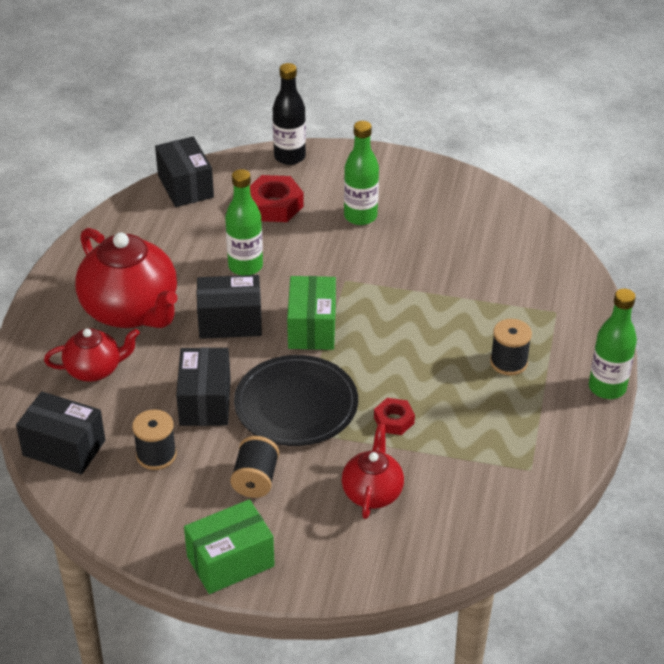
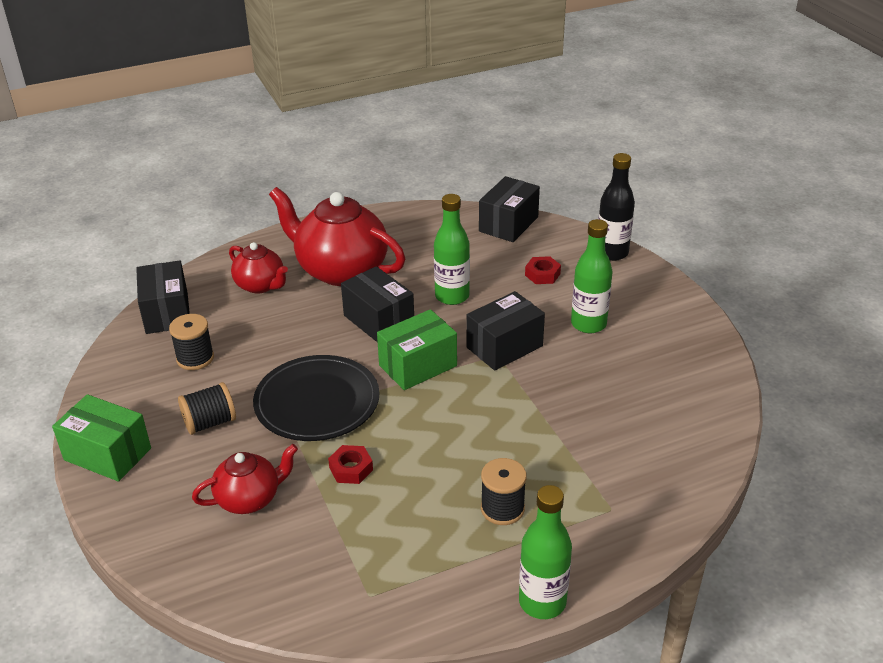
camera: 55 degrees right, 5 degrees down
red teapot [75,228,178,328] -> red teapot turned 105 degrees clockwise [269,187,405,286]
black box [176,347,231,426] -> black box moved to [466,291,545,371]
red nut [250,175,304,222] -> red nut [525,256,561,284], size x0.60

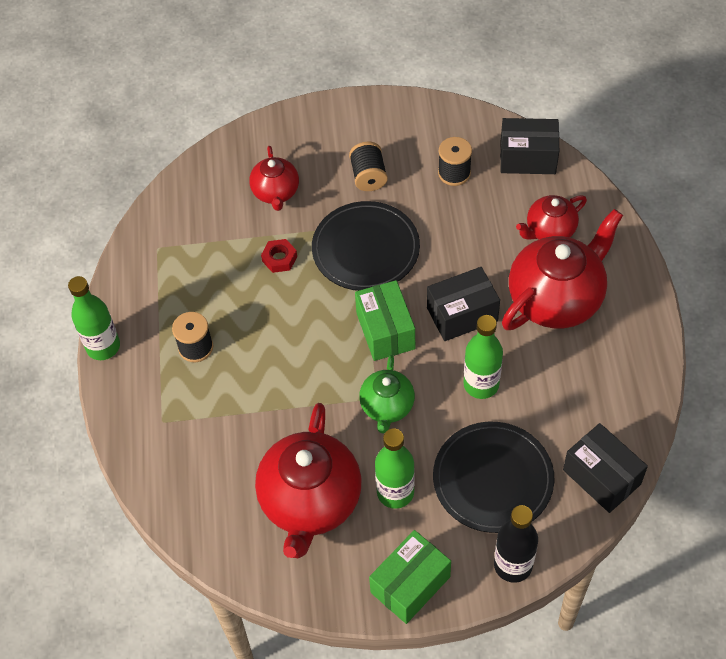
camera: 110 degrees right, 20 degrees up
green box [52,394,151,482] -> green box moved to [369,530,451,624]
black box [466,291,545,371] -> green teapot [359,355,415,433]
red nut [525,256,561,284] -> black plate [433,422,555,533]
none -> red teapot [255,403,362,558]

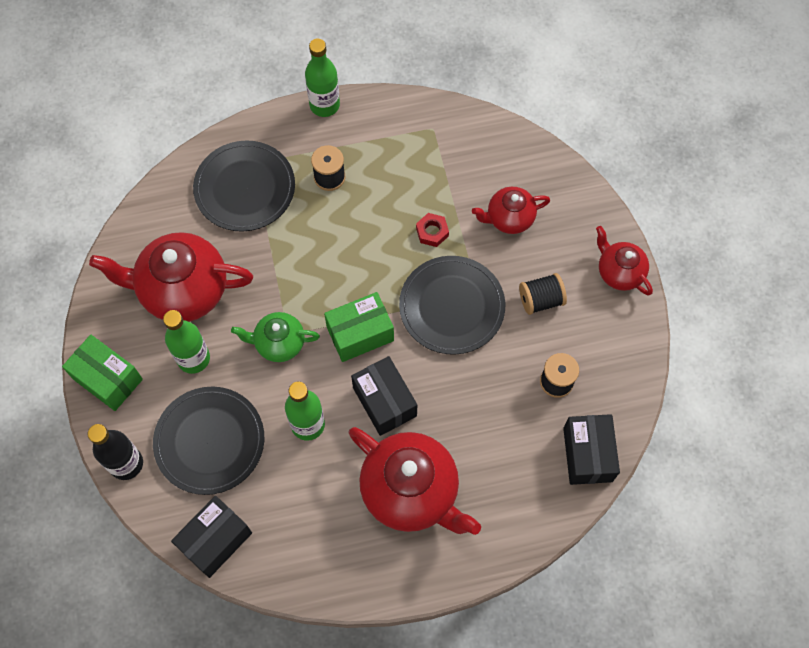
camera: 80 degrees right, 10 degrees up
red teapot [516,195,587,240] -> red teapot moved to [596,226,653,295]
none -> black plate [193,141,295,232]

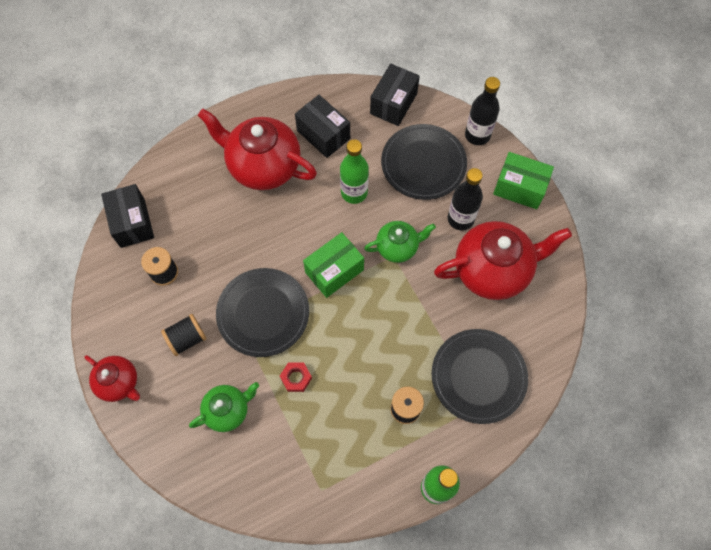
camera: 165 degrees right, 0 degrees up
green bottle [163,310,210,374] -> black bottle [448,168,483,231]
black box [351,356,417,436] -> black box moved to [295,95,350,158]
red teapot [472,187,550,234] -> green teapot [189,382,259,432]

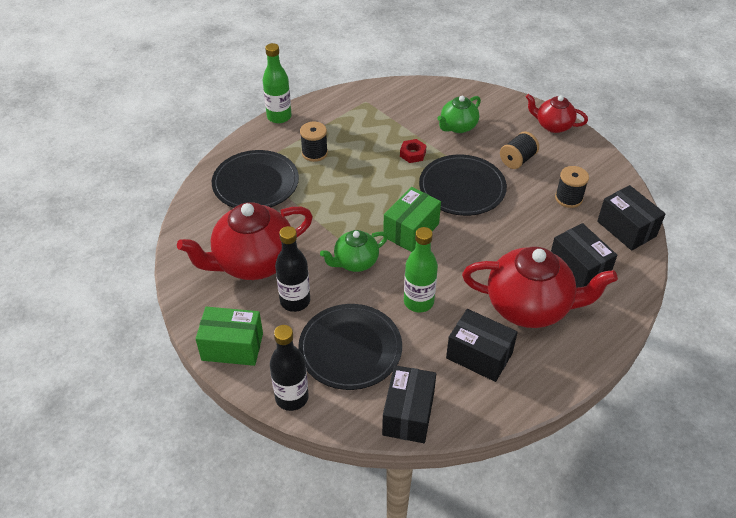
camera: 165 degrees right, 20 degrees down
none -> black box [551,223,617,287]

